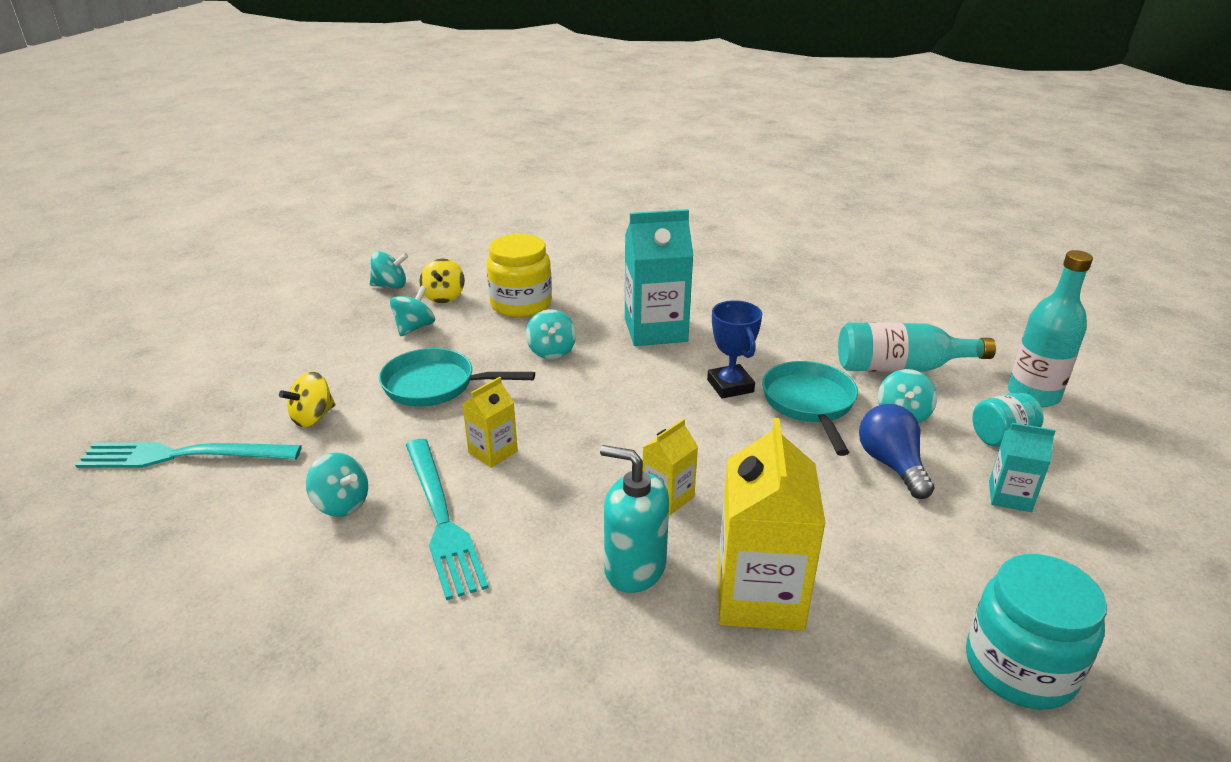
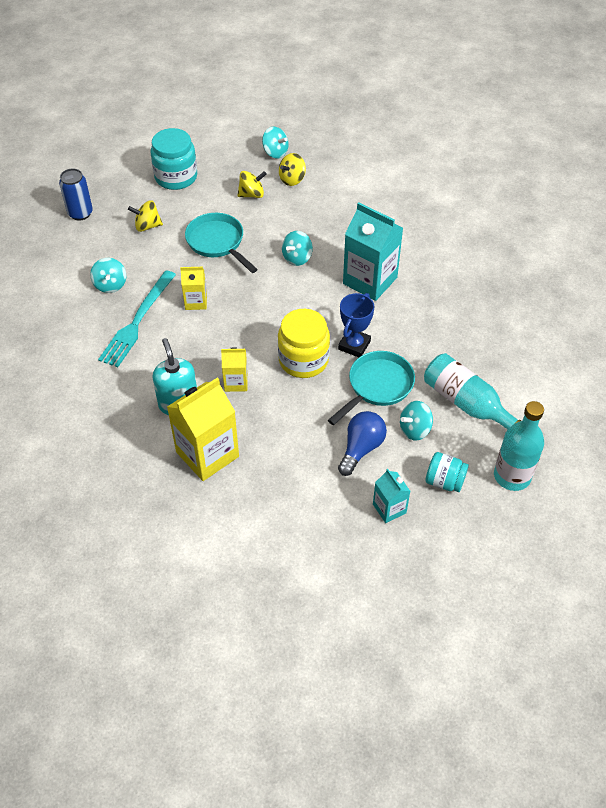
camera: 45 degrees right, 20 degrees up
turquoise fork [75,442,302,468] -> blue can [59,168,93,220]
turquoise spinning top [390,286,435,336] -> yellow spinning top [237,171,266,198]
yellow jar [486,234,552,318] -> yellow jar moved to [278,309,330,378]
turquoise jar [966,554,1107,710] -> turquoise jar moved to [150,128,197,190]

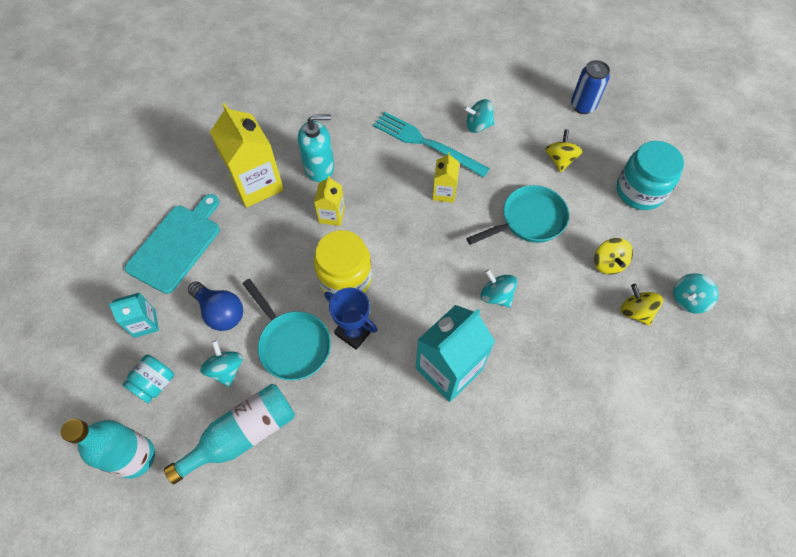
camera: 100 degrees right, 10 degrees up
none -> turquoise cutting board [125,194,220,294]

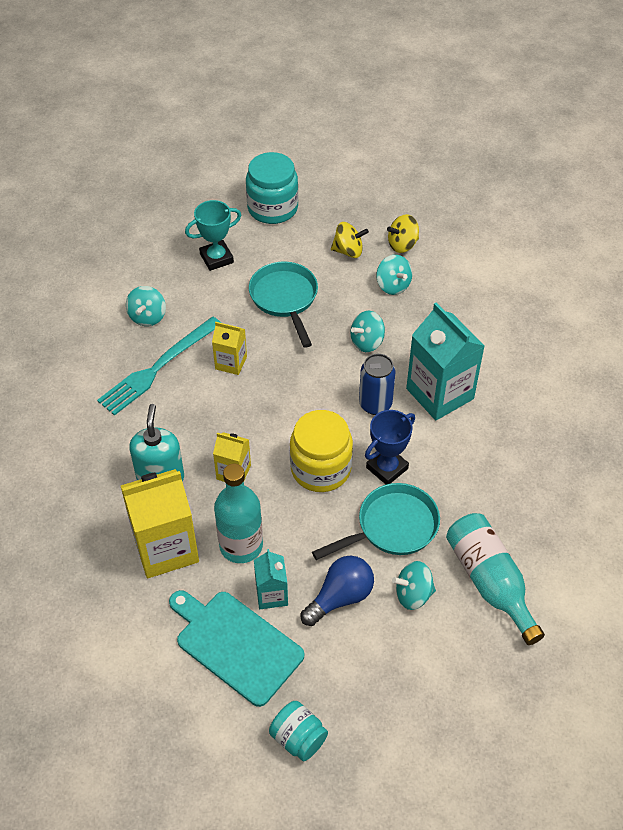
camera: 80 degrees left, 10 degrees down
turquoise bottle [61,419,155,479] -> turquoise bottle moved to [214,464,263,563]
turquoise carton [108,292,159,338] -> turquoise carton moved to [254,549,288,609]
turquoise jar [123,354,174,403] -> turquoise jar moved to [269,701,328,761]
yellow spinning top [545,129,583,172] -> turquoise trophy [185,200,241,271]
blue can [571,60,610,114] -> blue can moved to [359,354,395,415]
turquoise spinning top [673,273,719,313] -> turquoise spinning top moved to [377,255,412,295]

